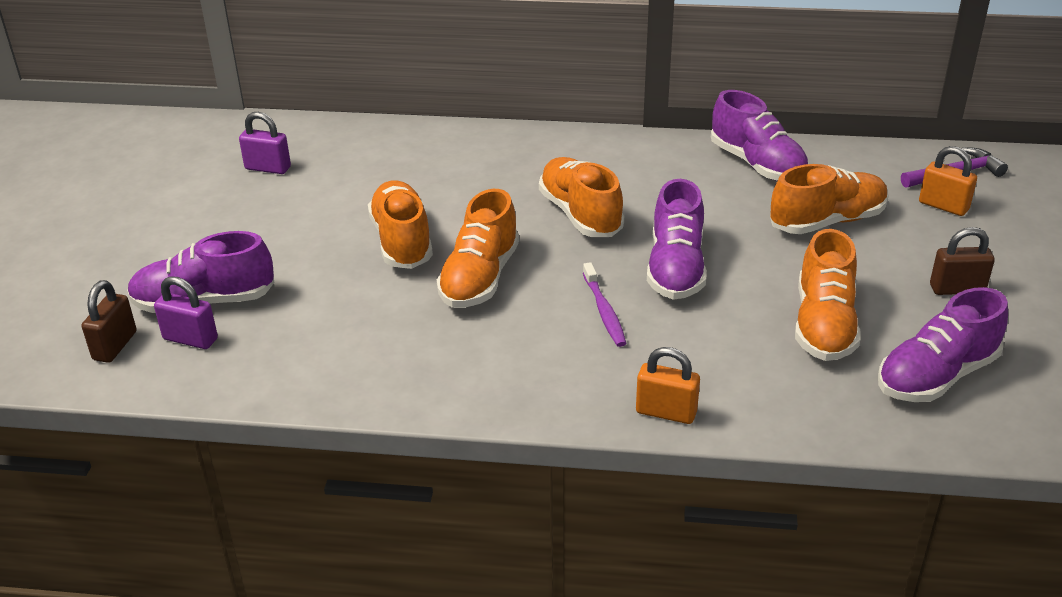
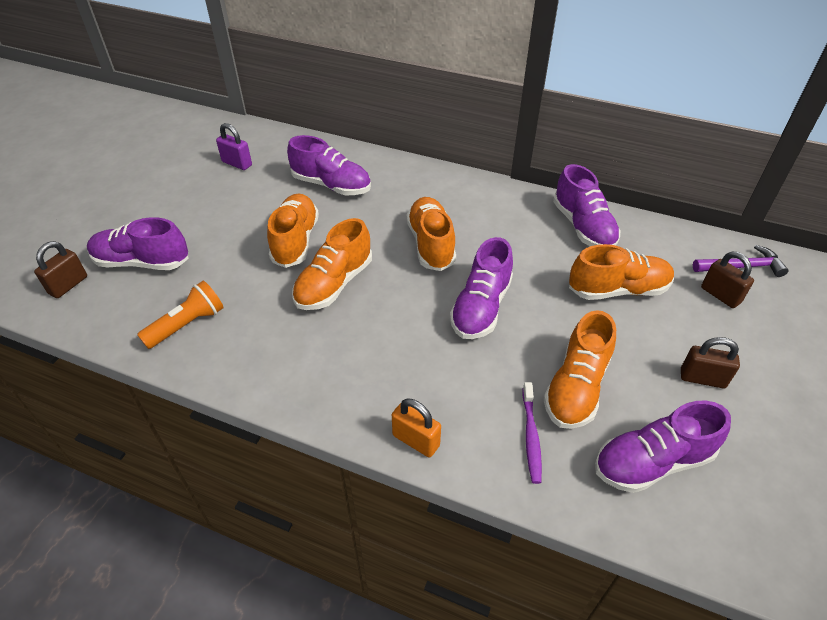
camera: 15 degrees right, 10 degrees up
purple padlock [154,276,218,349] -> none
purple toothbrush [583,262,627,347] -> purple toothbrush moved to [522,382,542,484]
orange padlock [919,146,977,216] -> brown padlock [701,252,754,308]
none -> orange flashlight [137,281,224,349]
none -> purple shoe [287,135,371,195]

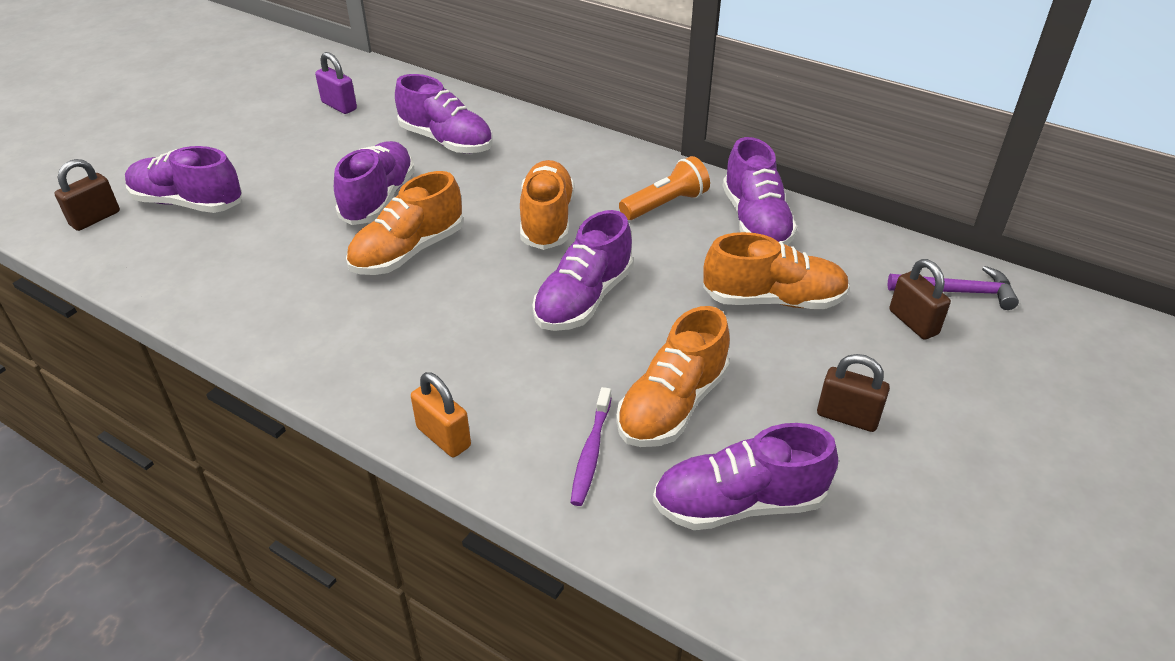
camera: 10 degrees right, 5 degrees down
orange flashlight [137,281,224,349] -> orange flashlight moved to [619,156,710,220]
orange shoe [267,193,319,268] -> purple shoe [334,141,415,225]

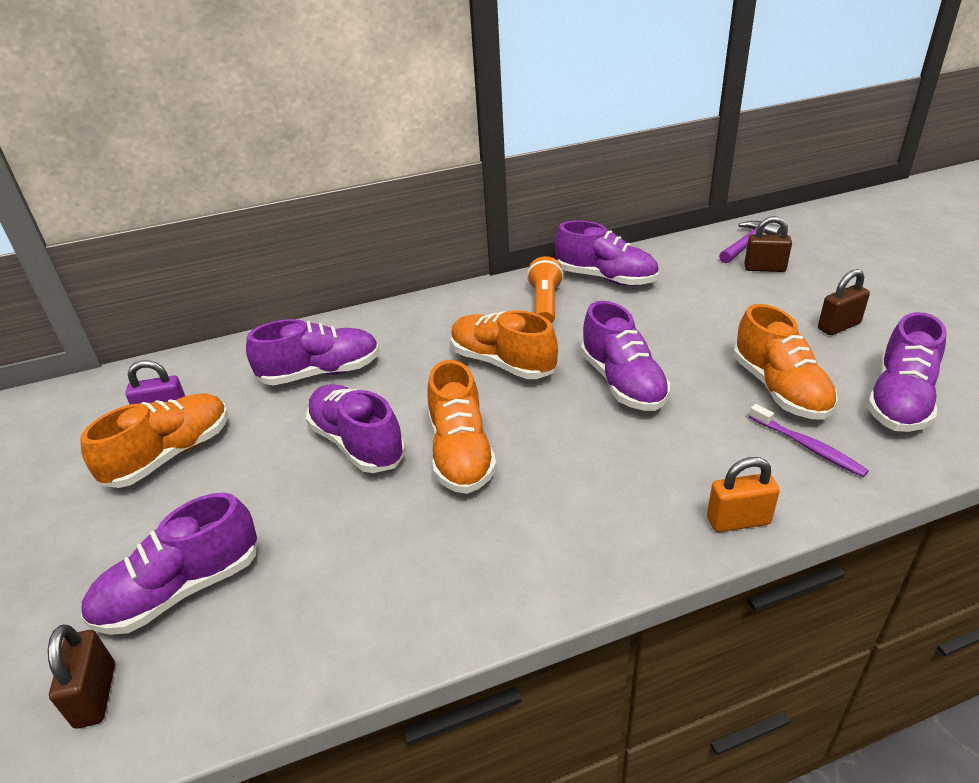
camera: 50 degrees left, 5 degrees down
orange shoe [703,232,850,309] -> orange shoe moved to [80,393,228,488]

